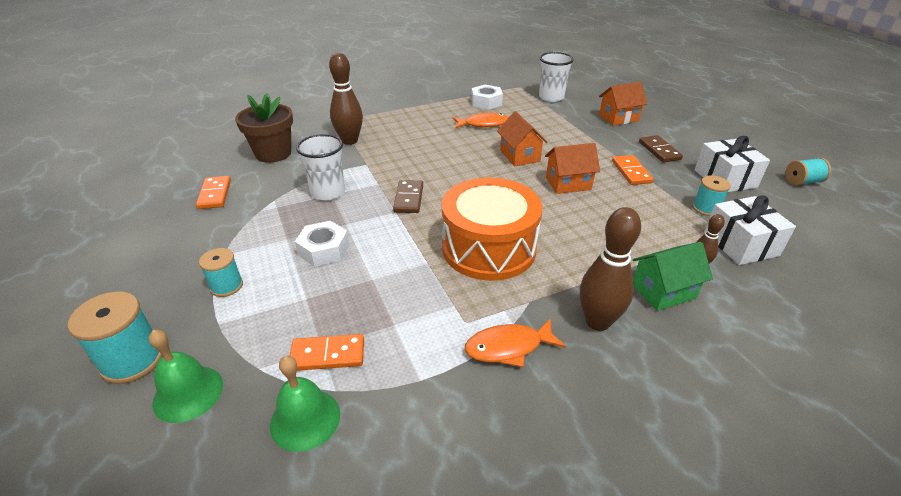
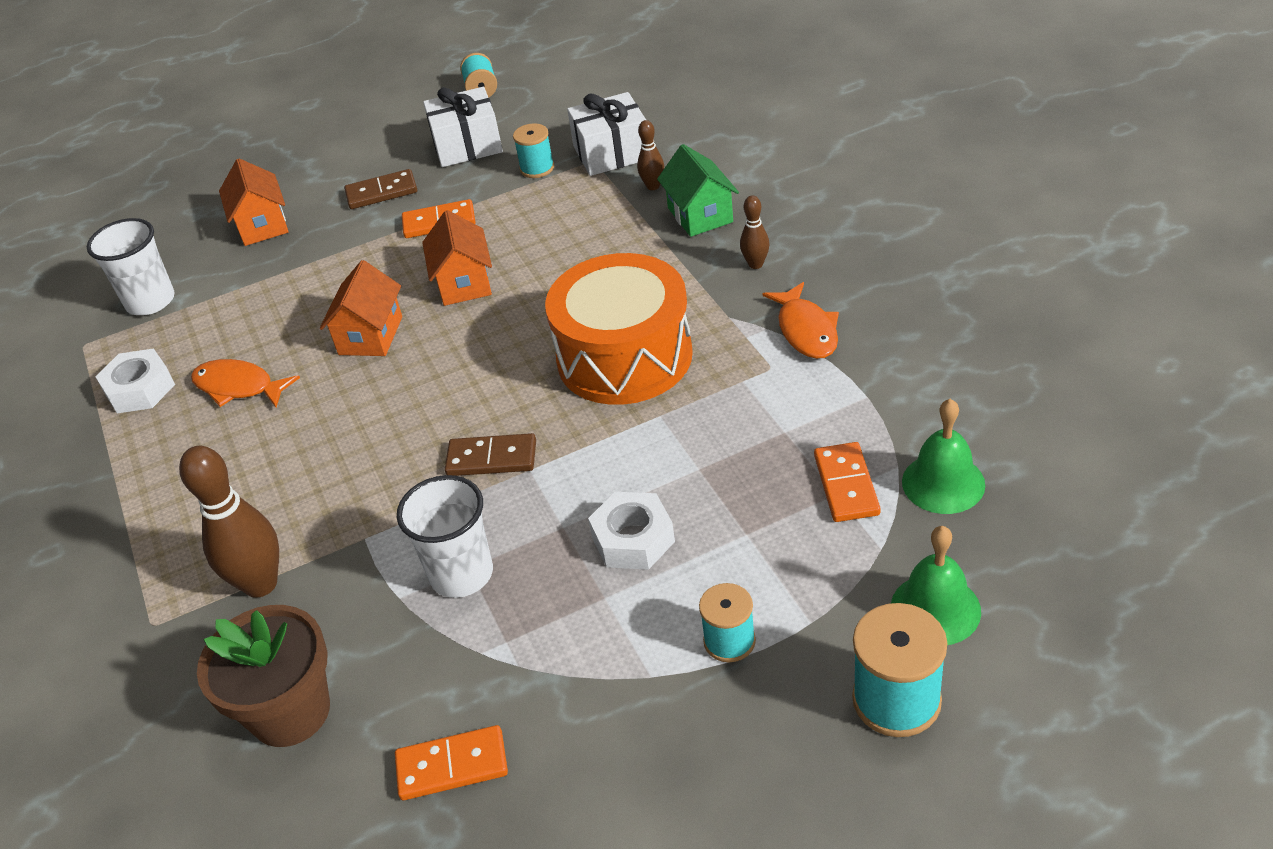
camera: 85 degrees left, 5 degrees up
orange fish [452,113,509,129] -> orange fish turned 60 degrees counterclockwise [191,359,300,407]
orange house [497,111,548,167] -> orange house turned 60 degrees counterclockwise [320,260,402,356]
brown bowling pin [580,207,641,331] -> brown bowling pin [740,195,770,269], size x0.51

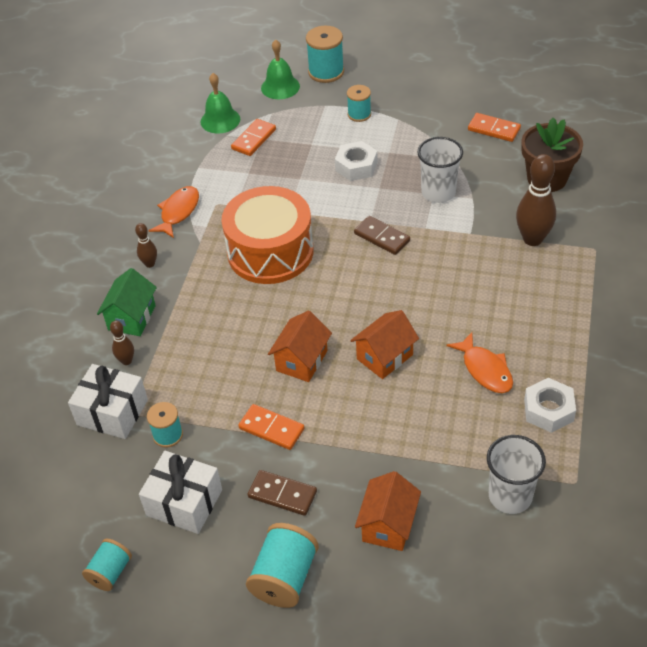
camera: 145 degrees left, 5 degrees up
none -> turquoise spool [246,523,319,608]

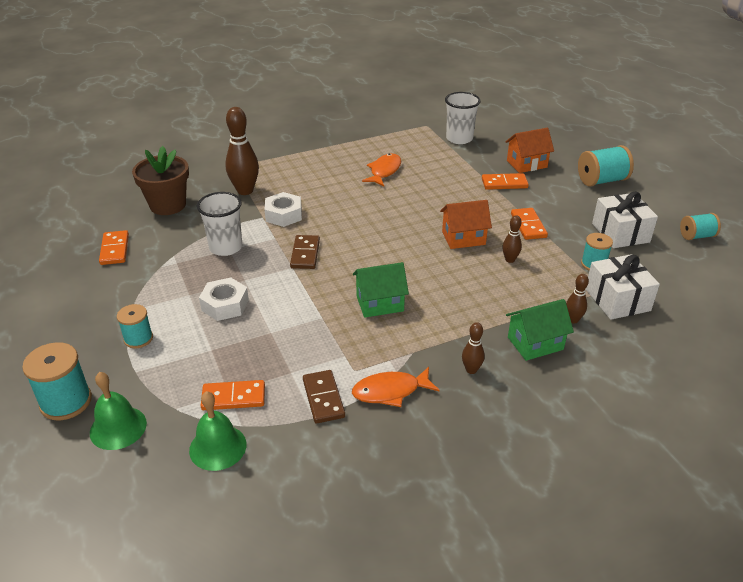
camera: 130 degrees left, 10 degrees down
orange drum [221,186,313,284] -> green house [353,262,409,318]
brown domino [247,470,317,516] -> brown domino moved to [303,370,345,423]
orange house [350,310,419,379] -> none
white nut [524,378,576,433] -> white nut moved to [264,192,302,227]
none -> orange domino [482,173,529,190]
none -> brown bowling pin [502,216,522,263]

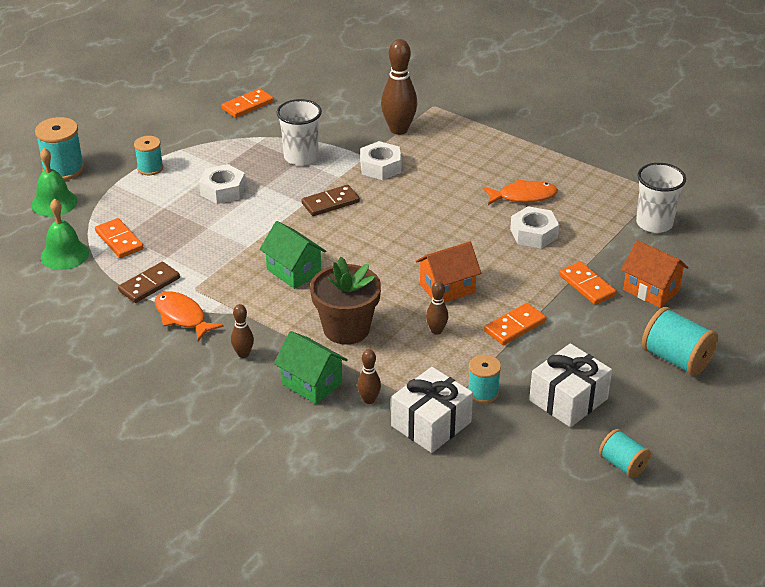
camera: 60 degrees right, 0 degrees up
brown flower pot [132,146,189,215] -> brown flower pot moved to [310,257,381,344]
orange house [440,200,492,249] -> orange house turned 75 degrees counterclockwise [416,242,481,303]
none -> white nut [510,206,559,249]

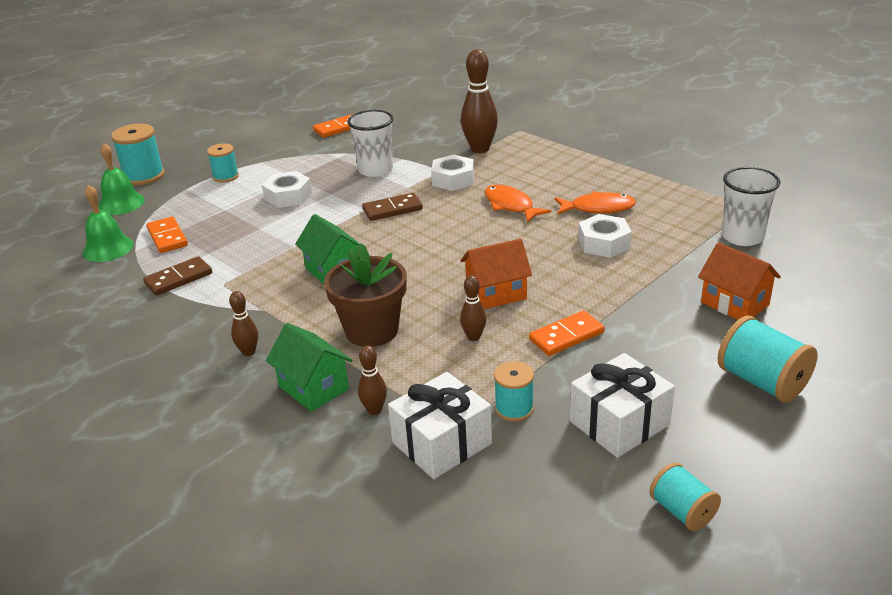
camera: 10 degrees right, 5 degrees down
orange fish [155,291,224,341] -> orange fish moved to [484,185,551,223]
orange domino [559,261,617,305] -> none

